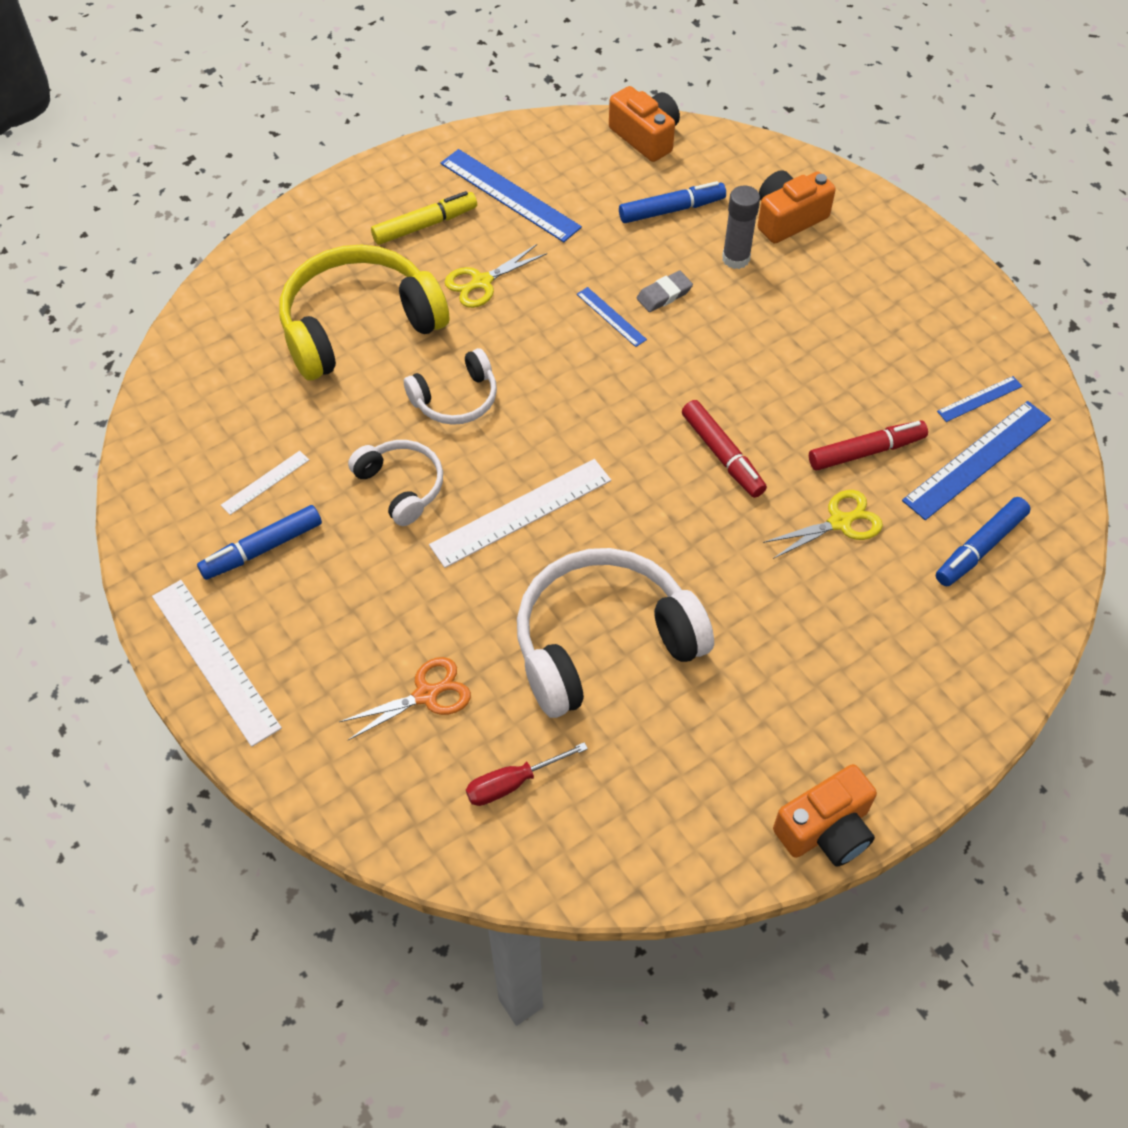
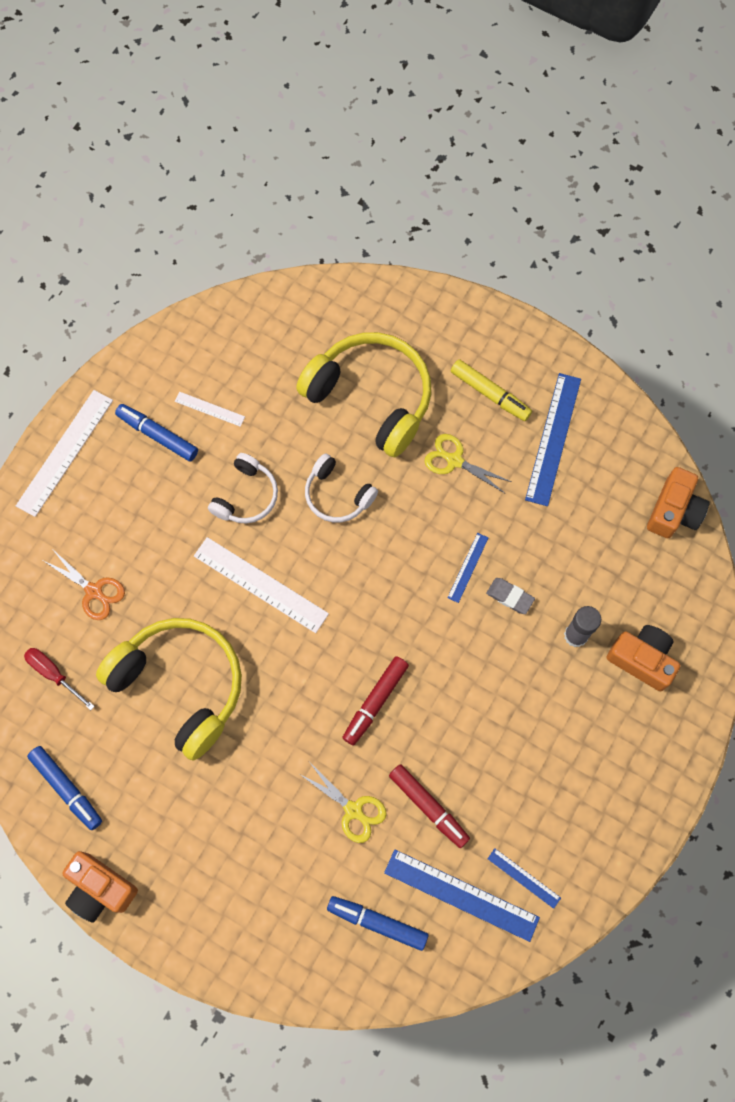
camera: 65 degrees right, 15 degrees up
white headphones [517,548,714,718] -> yellow headphones [96,618,242,761]
blue marker [619,181,726,223] -> blue marker moved to [27,746,102,830]

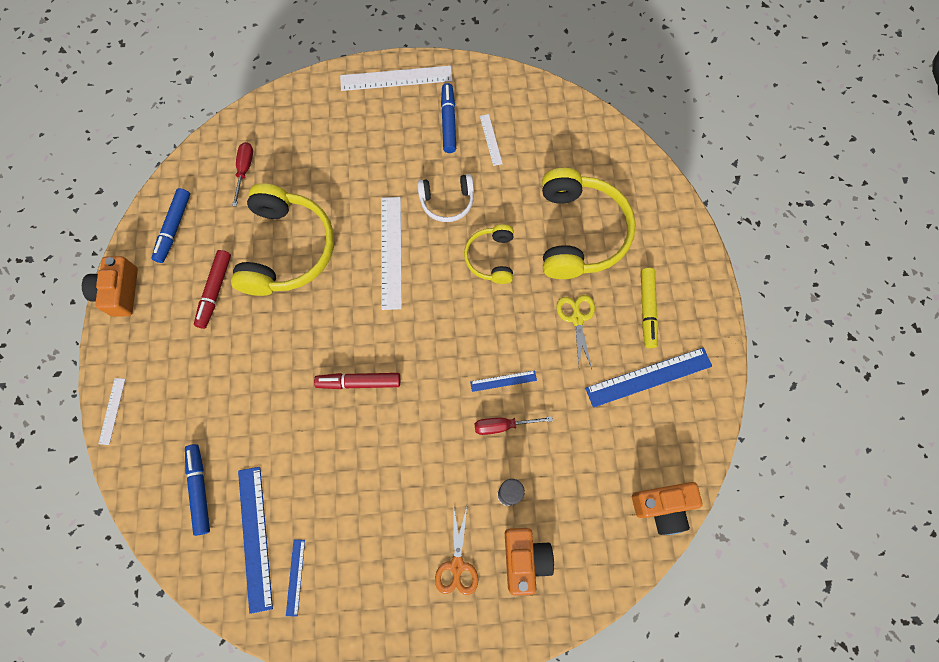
camera: 55 degrees right, 0 degrees up
orange scissors [44,550,125,620] -> orange scissors moved to [435,504,478,595]
yellow scissors [300,763,387,843] -> none
white headphones [305,453,378,522] -> yellow headphones [464,224,514,284]
red marker [389,764,470,848] -> red marker moved to [194,250,231,329]
grey eraser [486,578,535,614] -> red screwdriver [475,416,553,435]
none -> white ruler [98,378,125,445]

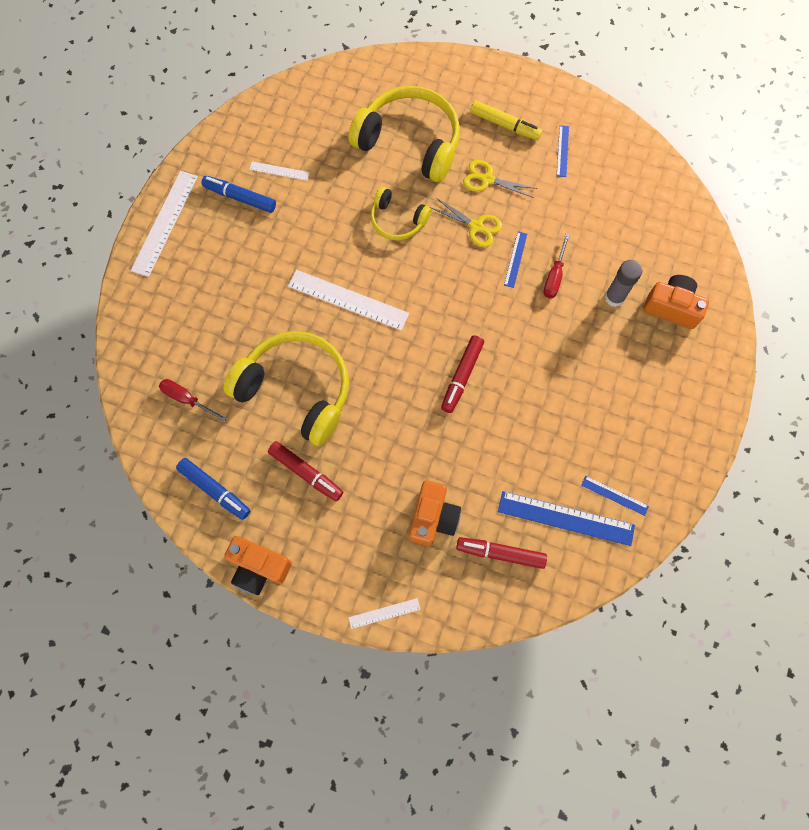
camera: 65 degrees left, 0 degrees up
white ruler [98,378,125,445] -> white ruler turned 45 degrees counterclockwise [348,598,421,629]
blue marker [185,444,210,536] -> red marker [456,537,547,569]
white headphones [417,174,474,222] -> none
orange scissors [435,504,478,595] -> none
blue ruler [585,348,712,408] -> blue ruler [557,125,569,177], size x0.51
orange camera [632,482,702,535] -> orange camera moved to [409,480,461,546]
none -> yellow scissors [430,198,502,247]

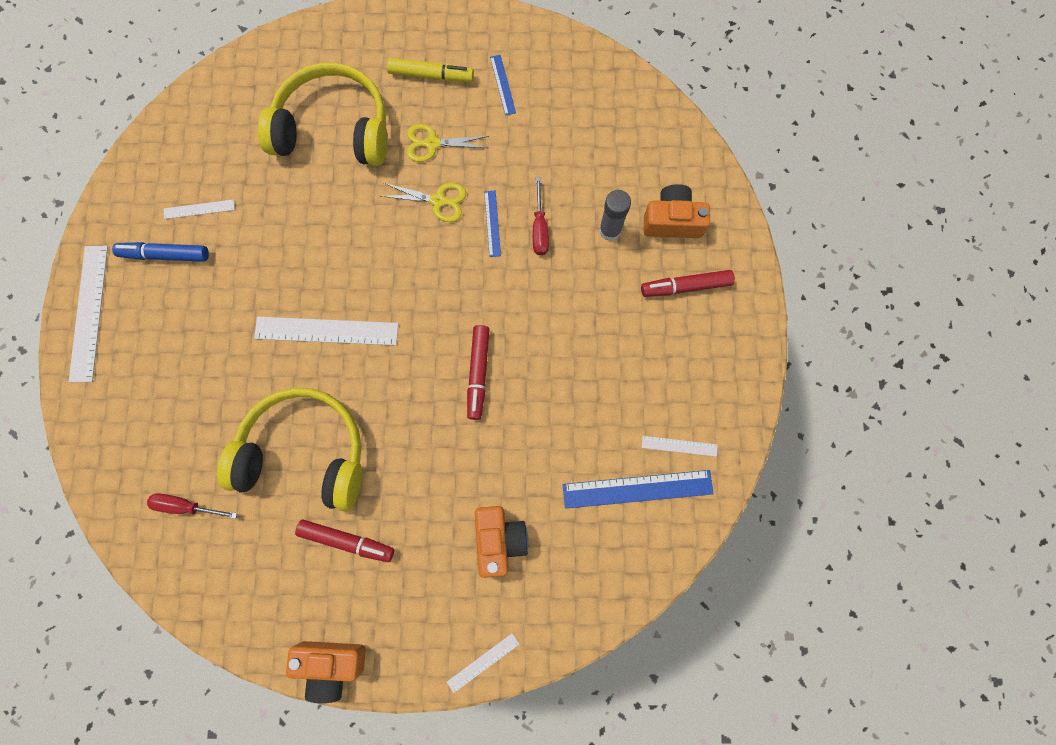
camera: 20 degrees left, 5 degrees up
blue marker [176,458,250,520] -> none
yellow headphones [370,187,431,240] -> none
red marker [456,537,547,569] -> red marker moved to [641,270,735,297]
blue ruler [581,476,649,516] -> white ruler [642,436,718,457]

